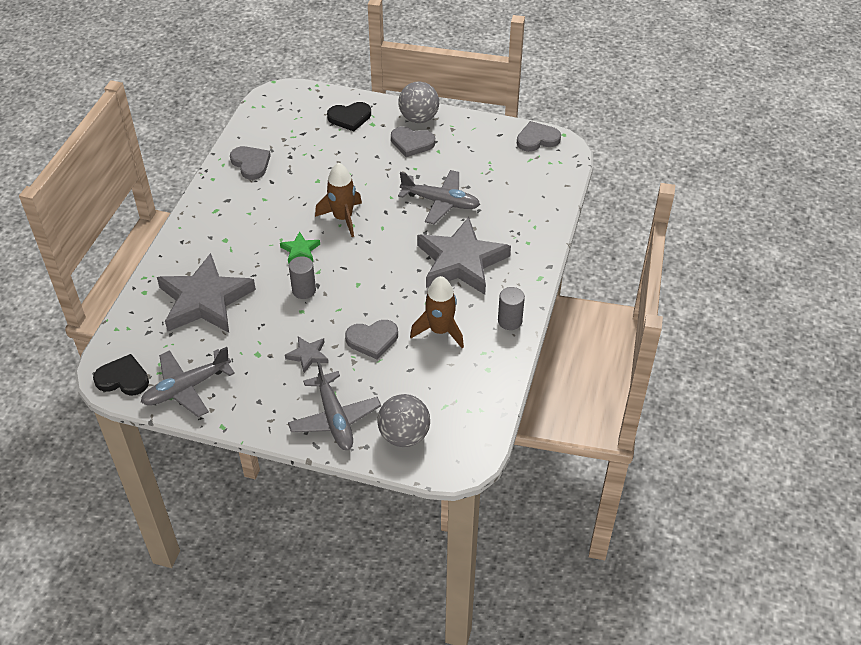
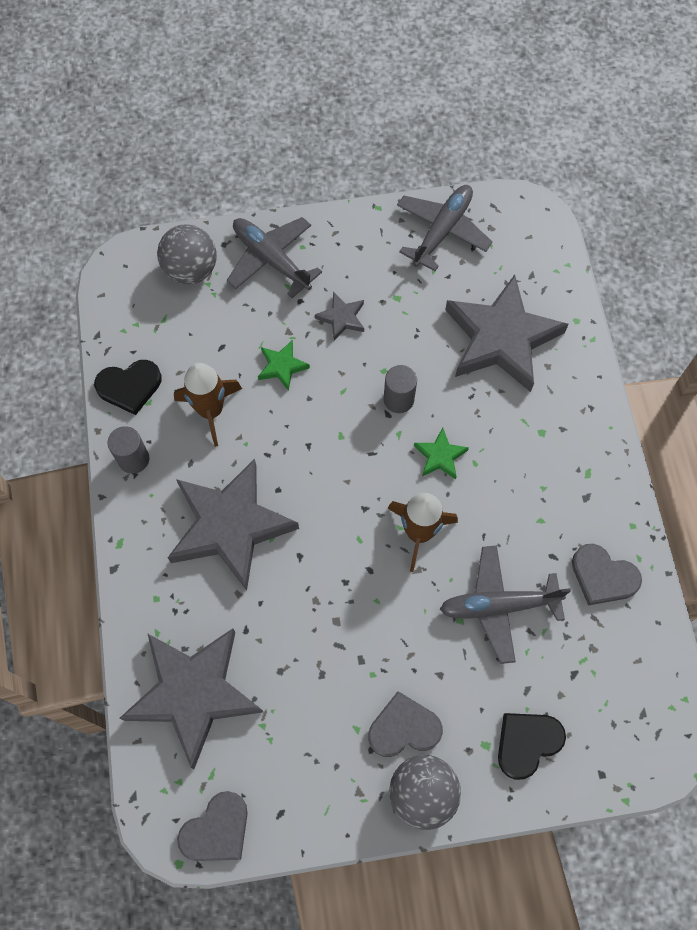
camera: 155 degrees right, 20 degrees up
black heart [93,354,149,395] -> black heart moved to [94,360,162,415]
grey heart [345,320,398,359] -> green star [258,340,310,391]
grey plane [398,170,480,224] -> grey plane moved to [440,545,571,664]
none -> grey star [120,629,263,769]

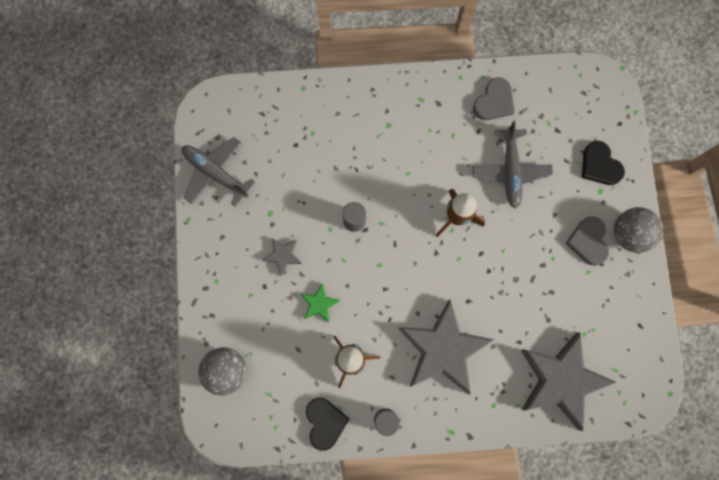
camera: 85 degrees left, 10 degrees up
grey heart [177,791,248,861] -> none
grey plane [227,217,322,298] -> none
green star [414,427,469,480] -> none
grey star [445,274,569,392] -> none

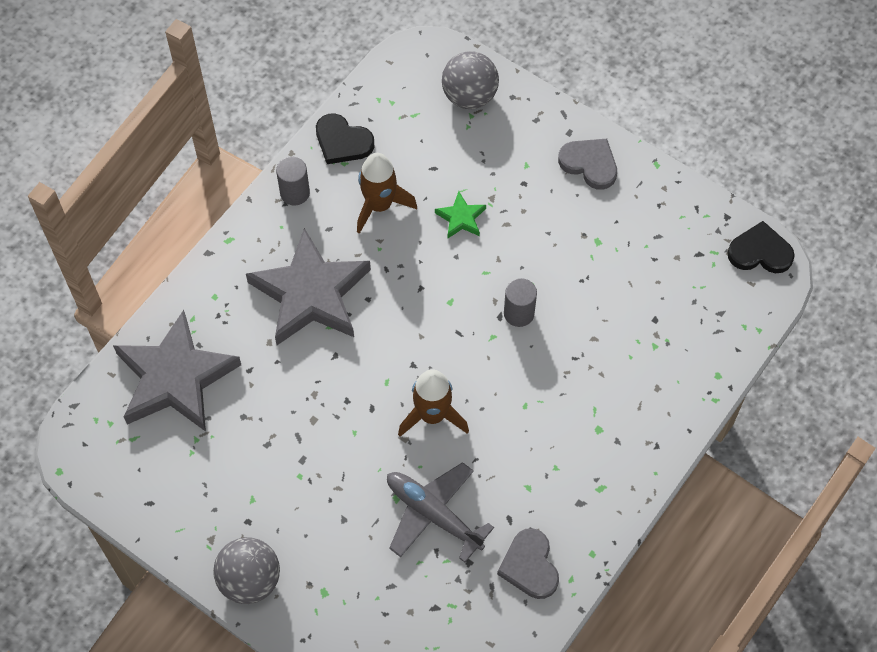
camera: 130 degrees right, 15 degrees down
grey plane [182,137,255,206] -> none
grey star [262,238,302,276] -> none
grey heart [565,216,609,266] -> grey heart moved to [558,139,617,190]
black heart [582,141,625,185] -> black heart moved to [727,221,795,273]

